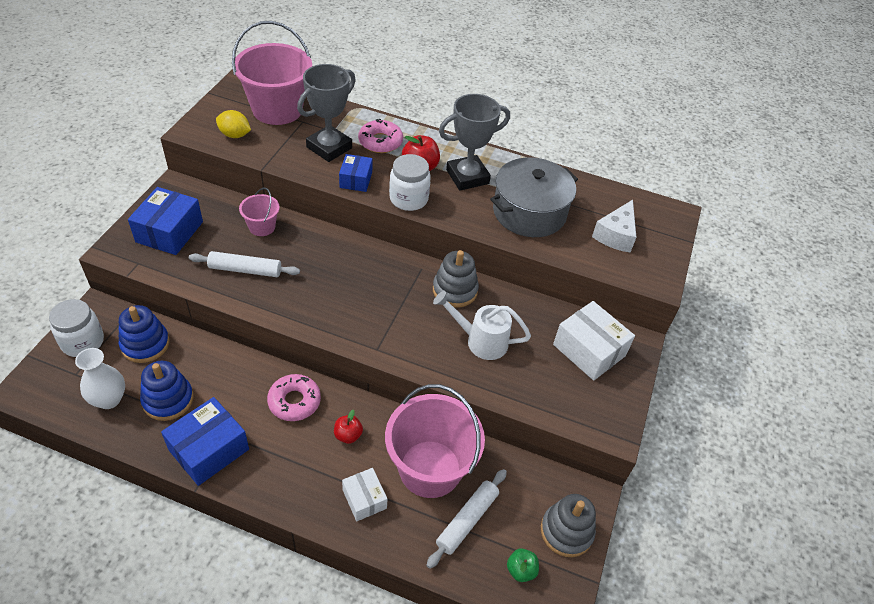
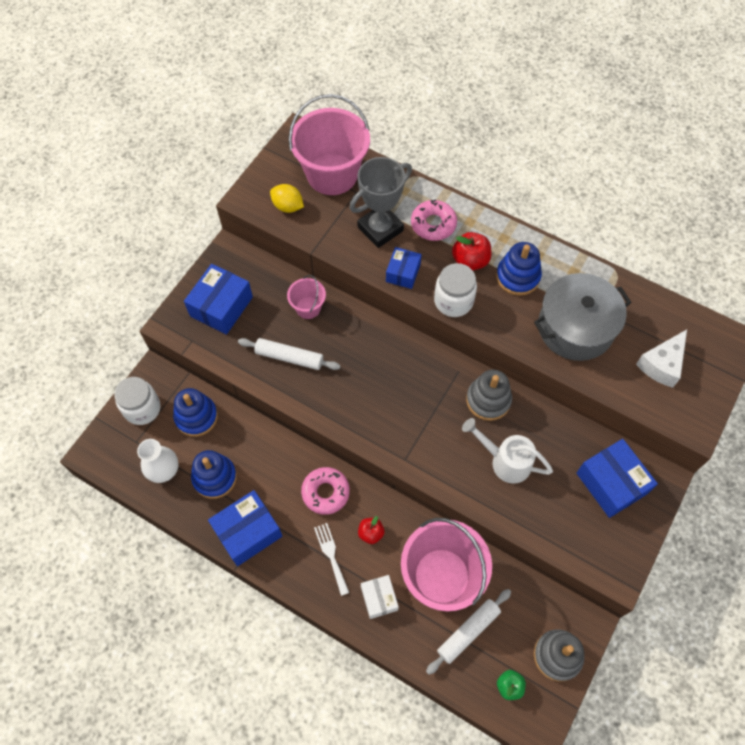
camera: 15 degrees right, 15 degrees up
grey trophy [439,94,510,191] -> blue stacking toy [496,242,542,296]
white box [553,301,635,381] -> blue box [576,439,658,518]
none -> white fork [314,523,349,596]

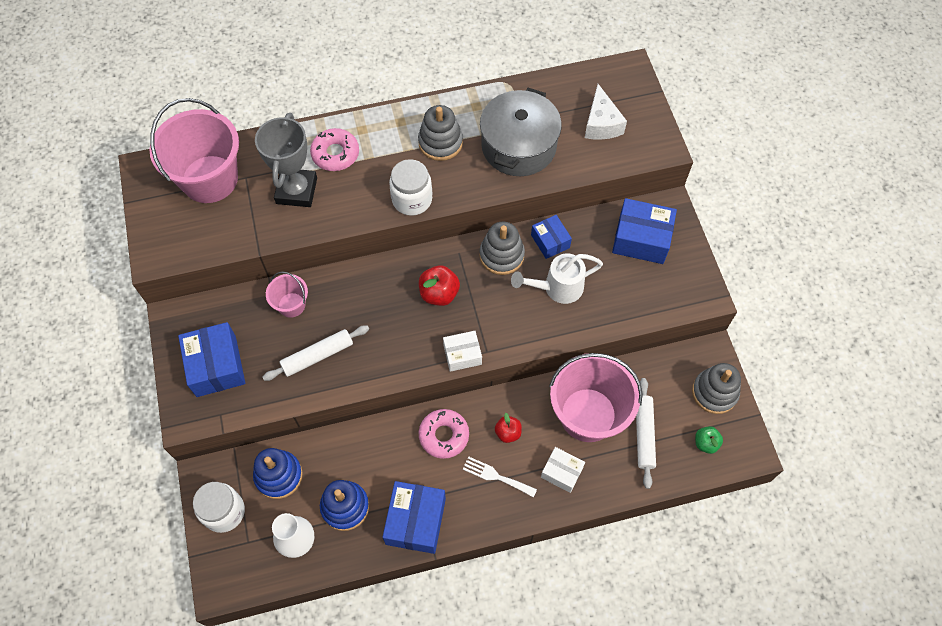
camera: 45 degrees left, 0 degrees up
yellow lemon [270,184,304,213] -> none
blue box [386,247,422,289] -> blue box moved to [531,215,572,259]
red apple [452,232,491,271] -> red apple moved to [419,265,460,306]
blue stacking toy [496,242,542,296] -> grey stacking toy [418,105,463,161]
none -> white box [443,331,482,372]

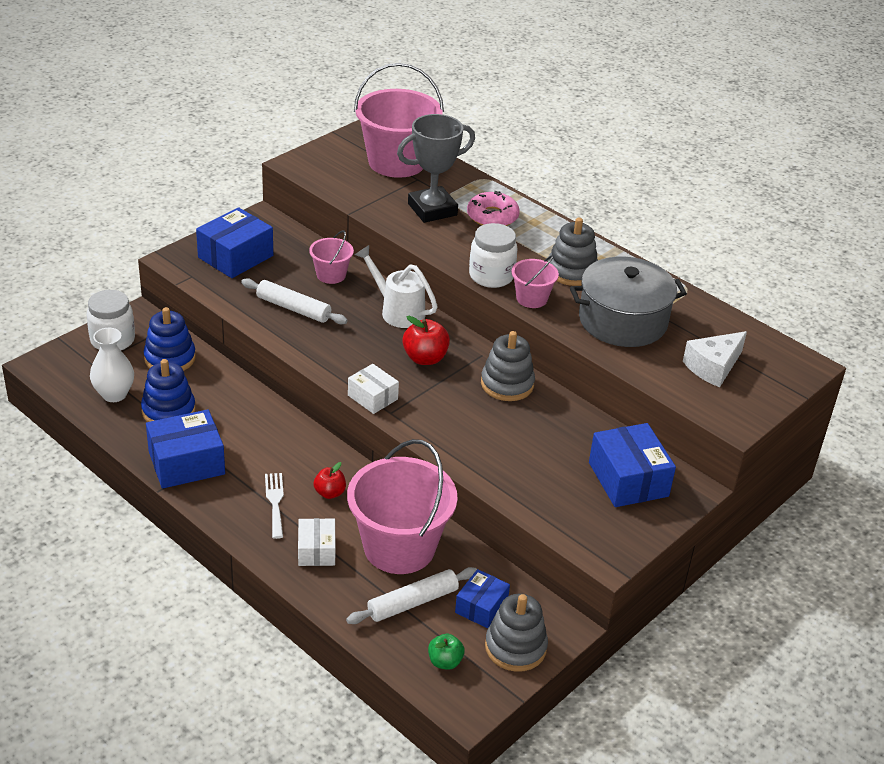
camera: 55 degrees right, 25 degrees down
pink donut [419,409,469,459] -> none
white watering can [511,254,603,304] -> white watering can moved to [355,245,438,328]
blue box [531,215,572,259] -> blue box moved to [455,569,510,628]
none -> pink bucket [511,255,559,308]

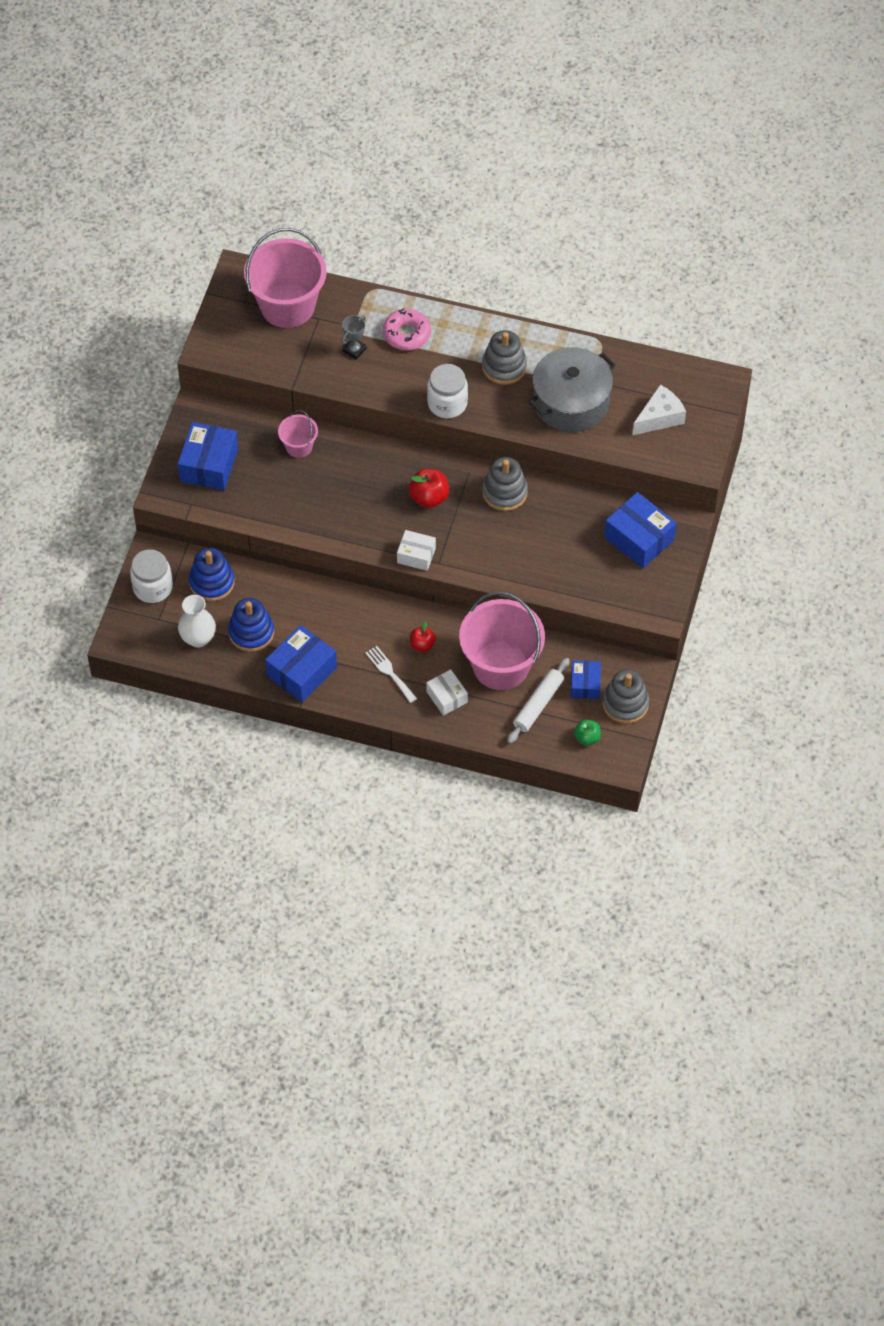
camera: 25 degrees left, 20 degrees up
white rolling pin [241,278,348,324] -> none
white watering can [355,245,438,328] -> none
grey trophy [397,114,475,223] -> grey trophy [342,315,367,360], size x0.50
pink bucket [511,255,559,308] -> none
white cheese [683,331,747,387] -> white cheese turned 150 degrees counterclockwise [632,385,686,435]

